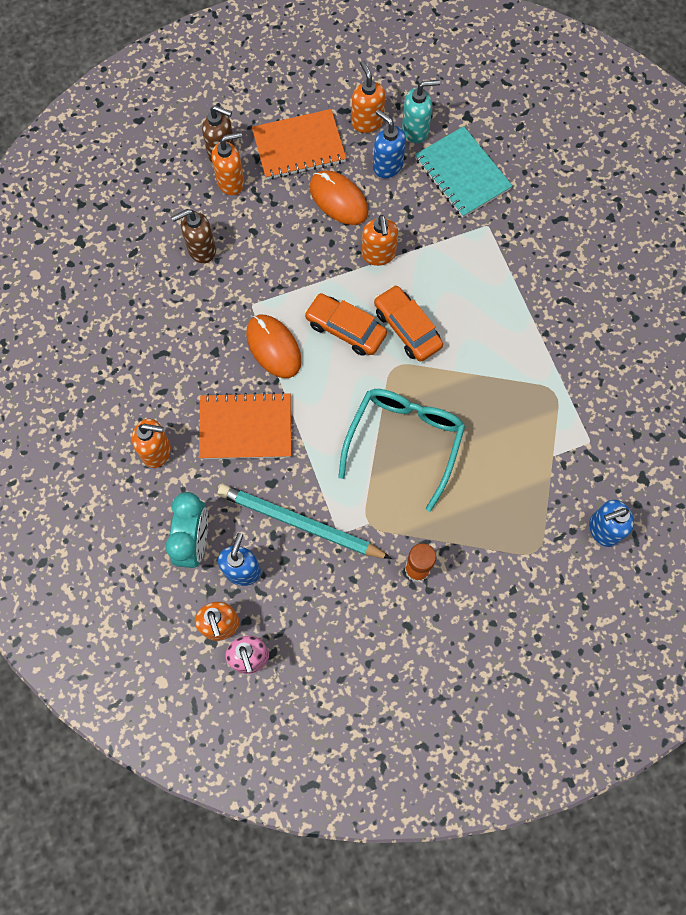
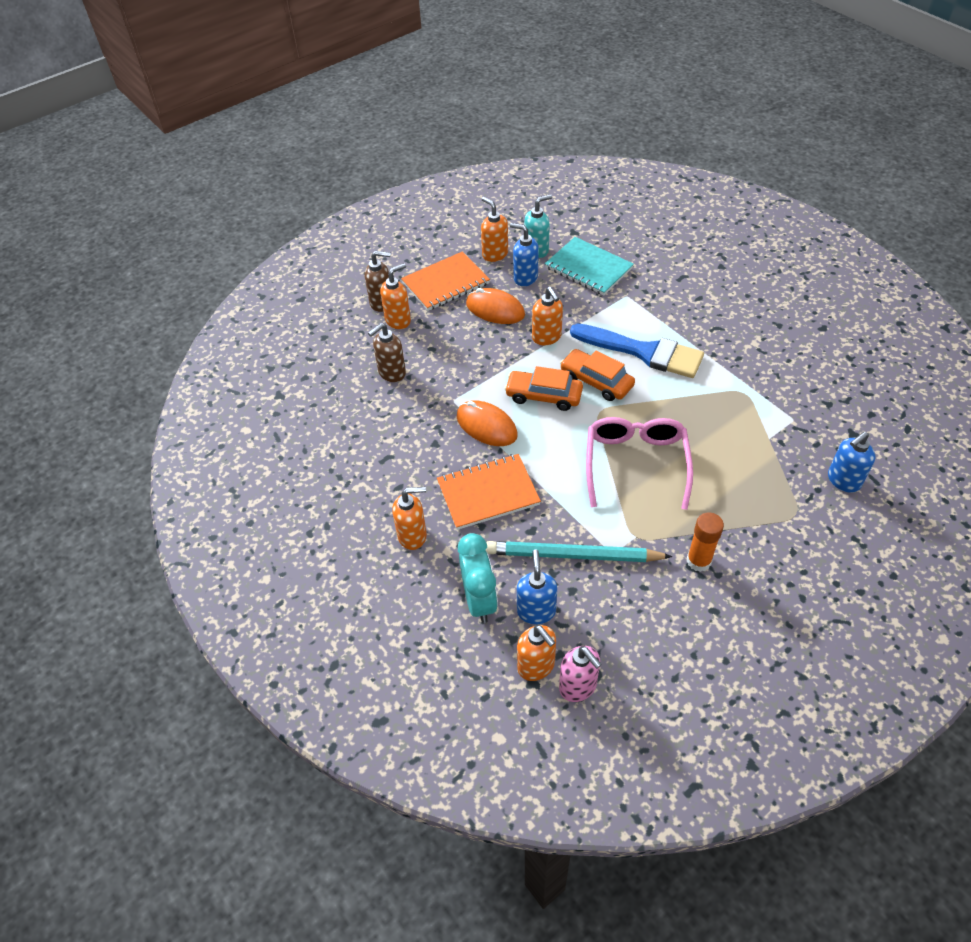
camera: 15 degrees left, 20 degrees down
turquoise glasses [338,389,465,512] -> pink glasses [586,417,693,510]
none -> blue brush [570,324,704,378]

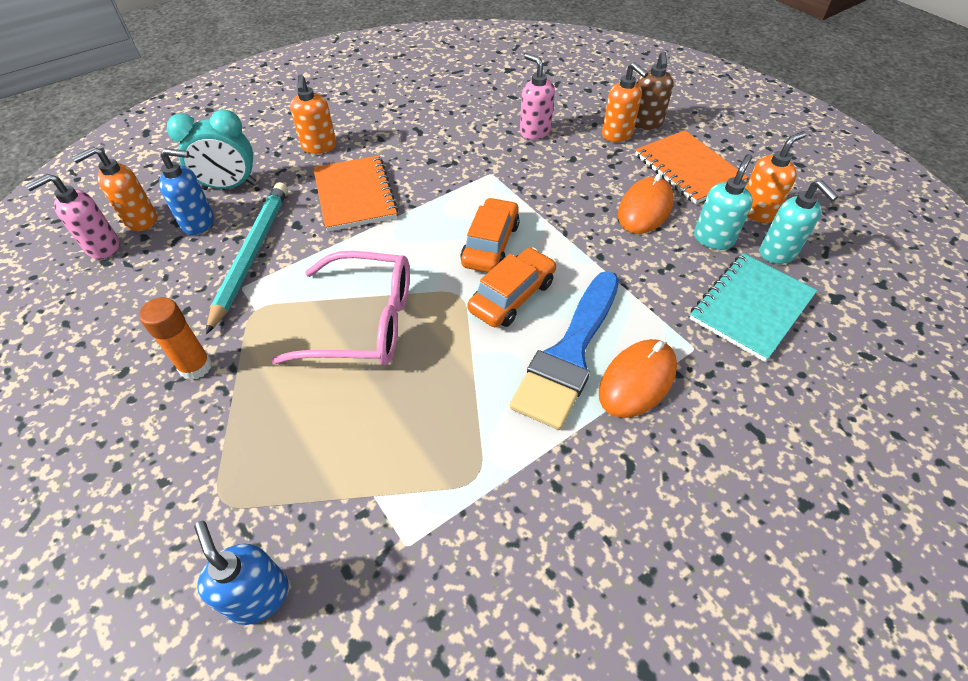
camera: 90 degrees right, 0 degrees up
brown soap dispenser [368,323,406,382] -> pink soap dispenser [520,53,555,140]
orange mouse [457,400,518,446] -> orange mouse moved to [599,339,677,418]
blue soap dispenser [510,223,539,286] -> turquoise soap dispenser [694,154,753,250]
orange soap dispenser [532,287,563,345] -> none

